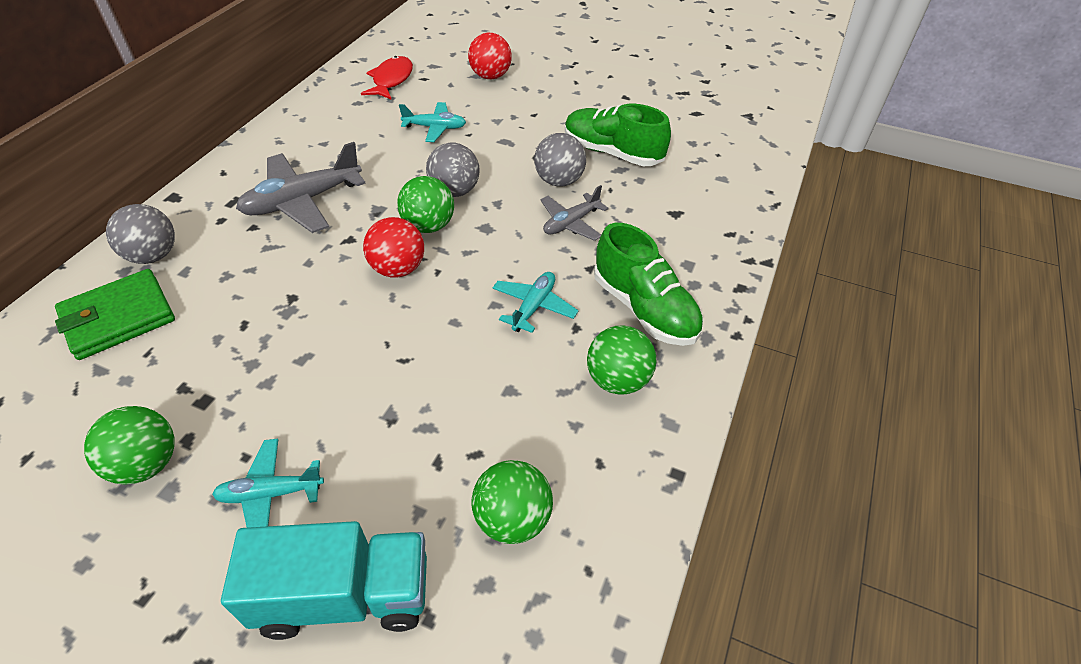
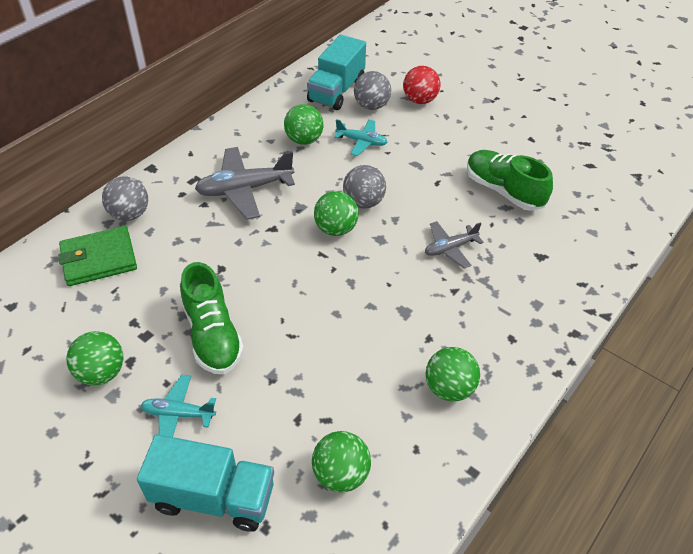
camera: 15 degrees right, 0 degrees up
red fish [361,56,413,100] -> turquoise truck [307,35,366,110]
red ball [363,217,424,278] -> none
turquoise plane [492,272,579,333] -> none
grey ball [534,133,586,187] -> grey ball moved to [354,71,391,110]
green shoe [594,223,704,346] -> green shoe moved to [180,262,244,374]
none -> green ball [284,104,323,145]

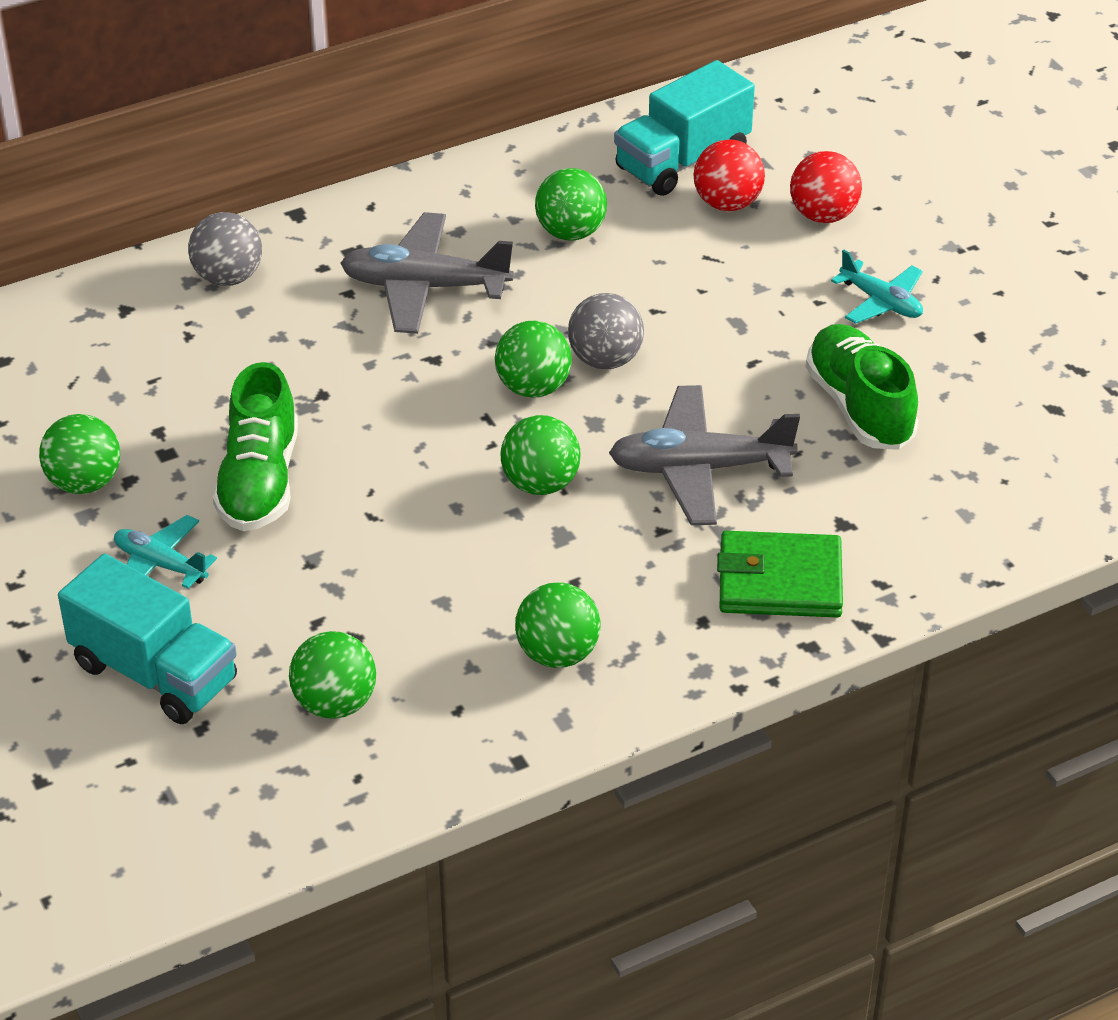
camera: 25 degrees right, 5 degrees down
green wallet [58,226,137,286] -> green wallet moved to [717,531,843,618]
turquoise plane [334,119,387,156] -> turquoise plane moved to [831,250,923,324]
grey ball [354,71,391,110] -> red ball [694,139,765,211]
grey plane [425,221,484,269] -> grey plane [609,385,800,525], size x1.71
none -> green ball [501,415,580,495]

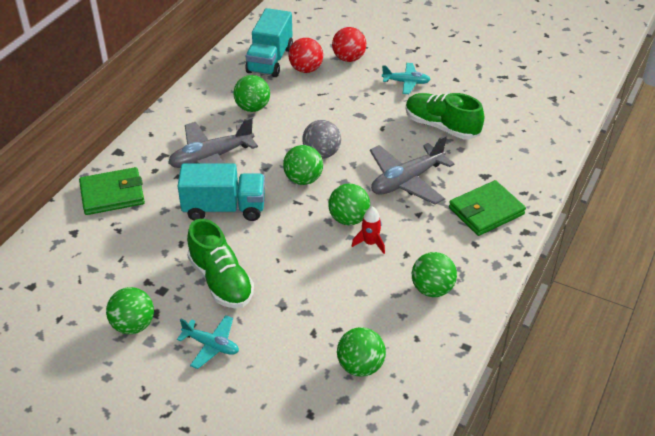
camera: 35 degrees left, 0 degrees up
turquoise truck [58,554,237,724] -> turquoise truck moved to [178,163,265,221]
turquoise plane [114,515,217,589] -> turquoise plane turned 150 degrees counterclockwise [177,315,239,369]
grey ball [188,212,262,286] -> green wallet [79,167,145,215]
none -> red rocket [352,207,385,254]

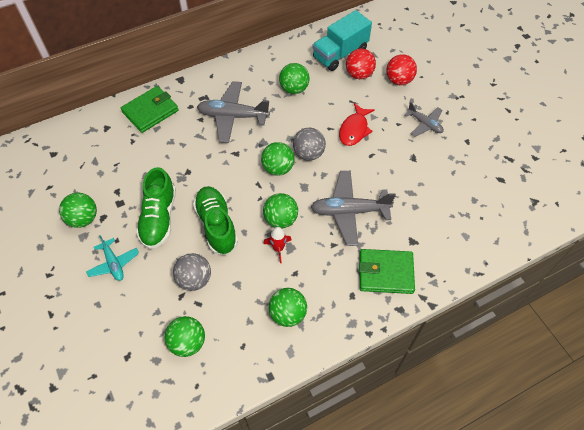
camera: 35 degrees right, 15 degrees up
green wallet [79,167,145,215] -> green wallet turned 60 degrees counterclockwise [121,86,179,133]
turquoise truck [178,163,265,221] -> none
turquoise plane [382,63,431,94] -> grey plane [404,102,444,137]
green shoe [406,93,485,139] -> green shoe moved to [193,186,238,255]
none -> grey ball [173,253,211,291]
none -> red fish [339,103,375,146]

